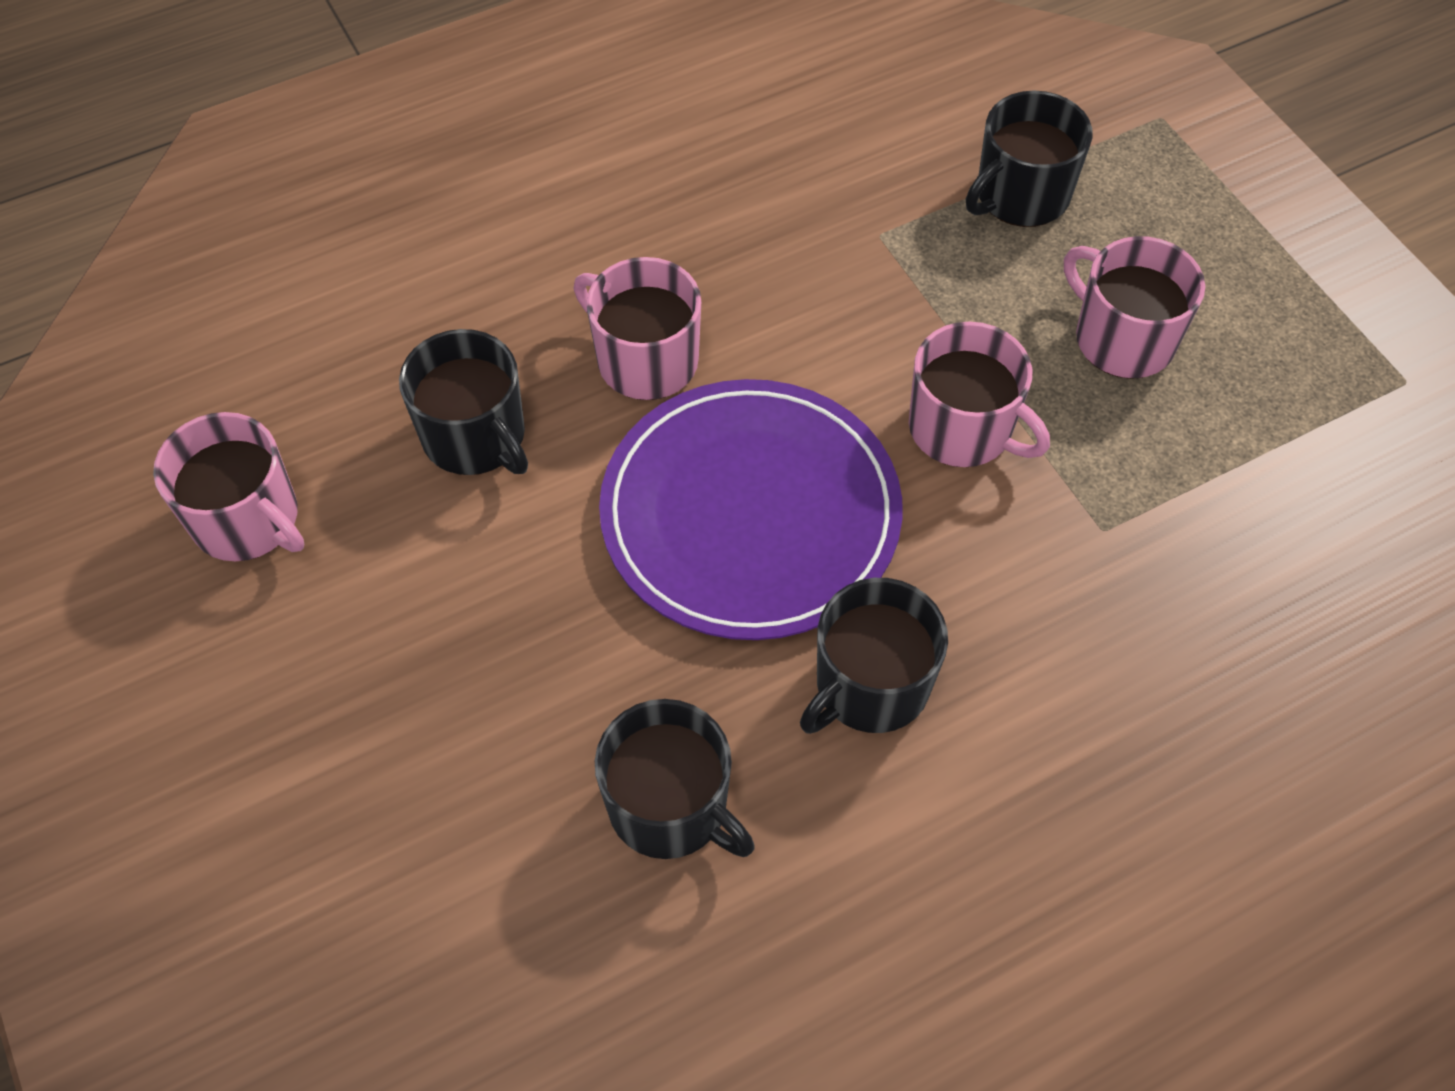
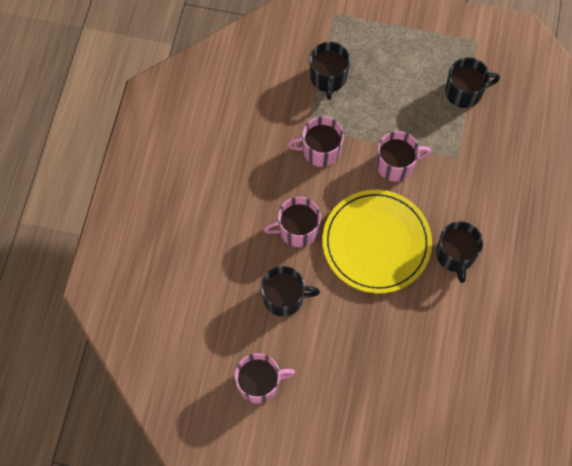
camera: 50 degrees left, 10 degrees up
black mug [595,699,755,859] -> black mug moved to [445,58,500,108]
purple plate [599,379,903,640] -> yellow plate [322,190,432,293]
pink mug [1064,236,1205,379] -> pink mug moved to [287,116,344,167]

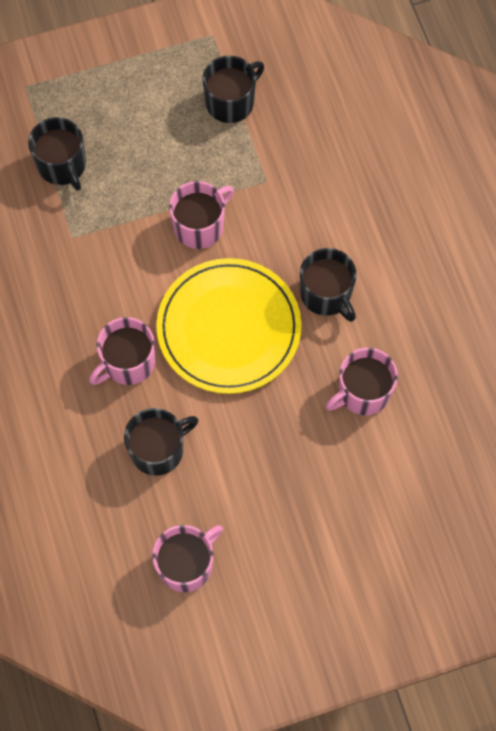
camera: 30 degrees left, 0 degrees up
pink mug [287,116,344,167] -> pink mug moved to [326,348,398,415]

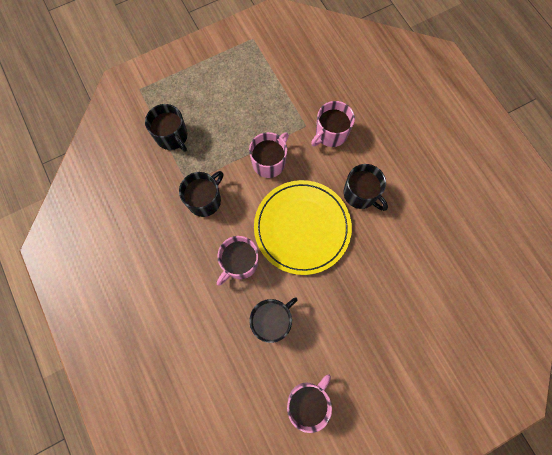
camera: 10 degrees left, 5 degrees up
black mug [202,56,264,123] -> black mug moved to [179,171,223,217]
pink mug [326,348,398,415] -> pink mug moved to [311,101,355,147]

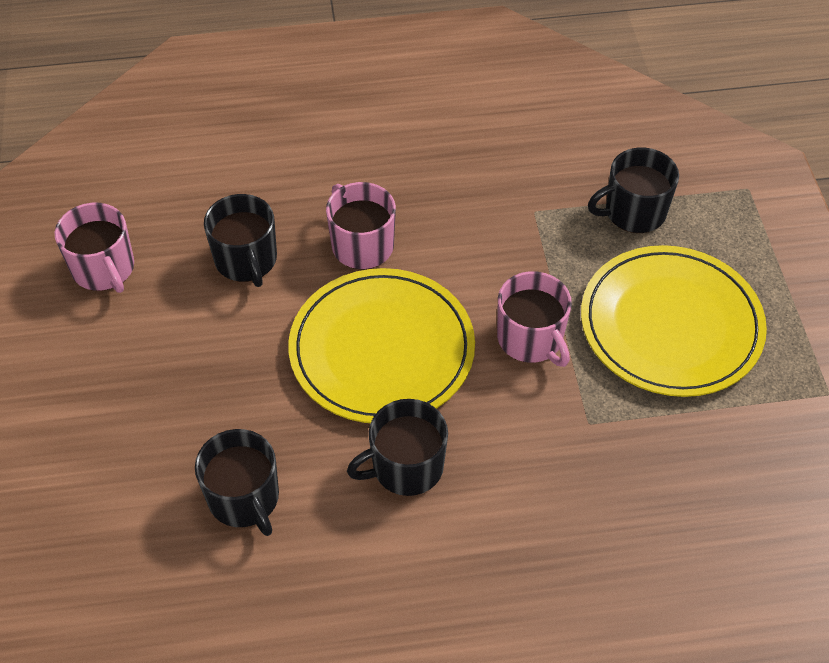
camera: 110 degrees right, 20 degrees down
black mug [179,171,223,217] -> black mug moved to [195,429,279,536]
pink mug [311,101,355,147] -> none
none -> yellow plate [581,245,767,397]

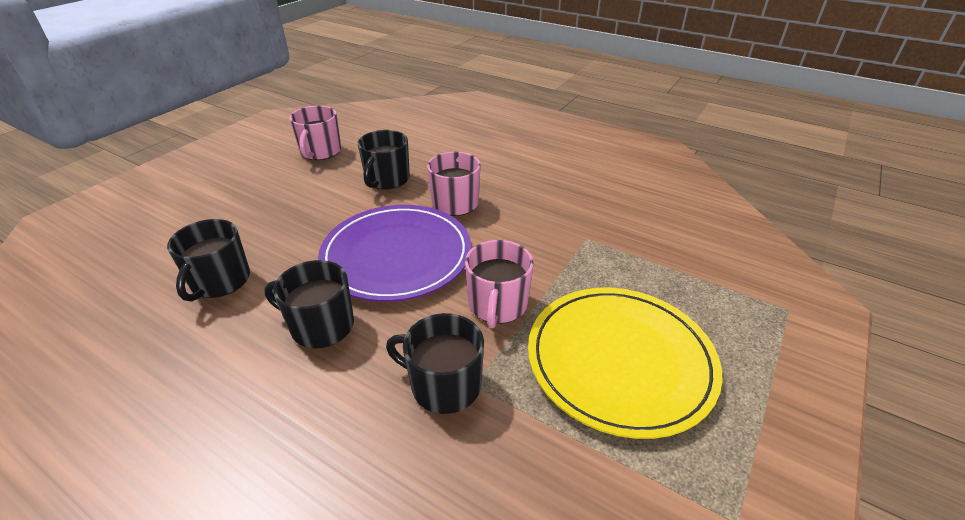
camera: 40 degrees right, 15 degrees down
yellow plate [288,268,475,423] -> purple plate [318,205,471,302]
black mug [588,148,679,233] -> black mug moved to [386,313,484,414]

